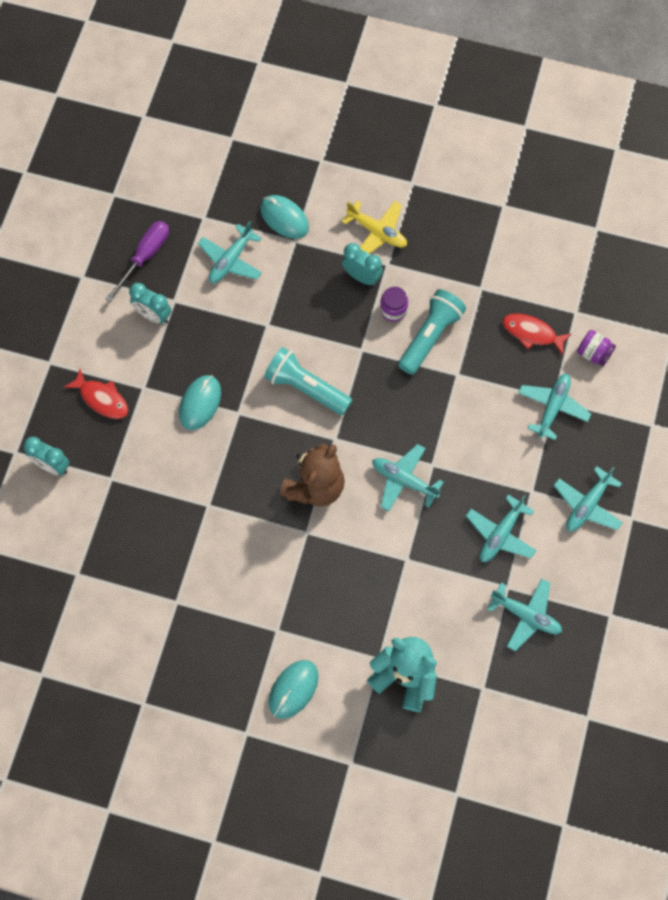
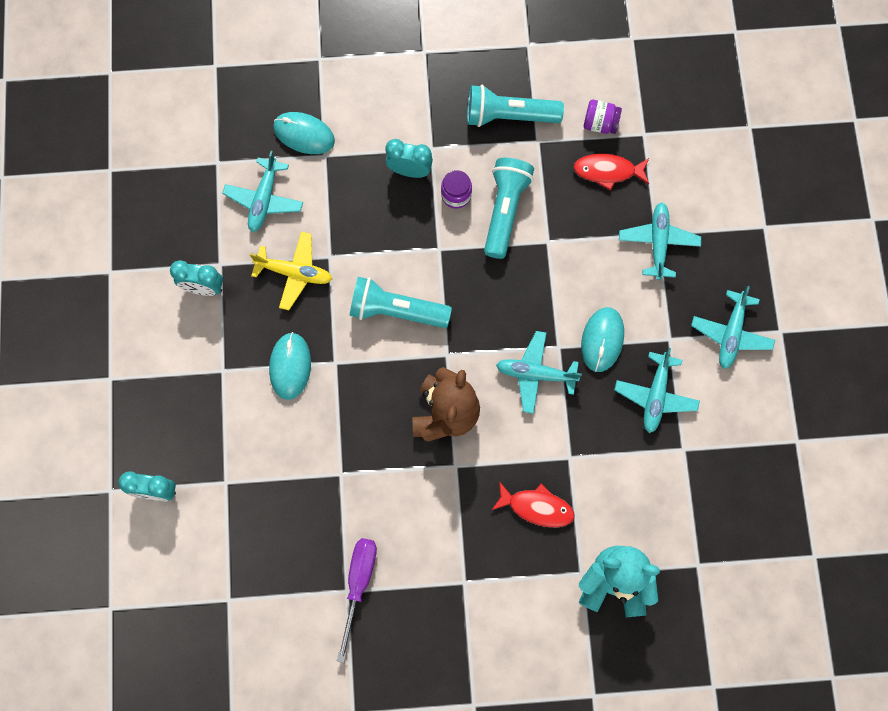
camera: 20 degrees left, 5 degrees up
red fish [64,369,128,419] -> red fish moved to [492,481,575,527]
purple screwdriver [106,221,169,302] -> purple screwdriver moved to [337,538,377,663]
turquoise mouse [269,660,318,719] -> turquoise mouse moved to [581,307,624,372]
yellow plane [342,200,407,254] -> yellow plane moved to [250,232,332,310]
turquoise plane [487,579,562,651] -> none
purple jar [577,330,616,366] -> purple jar moved to [584,100,622,134]
none -> turquoise flashlight [467,85,564,127]

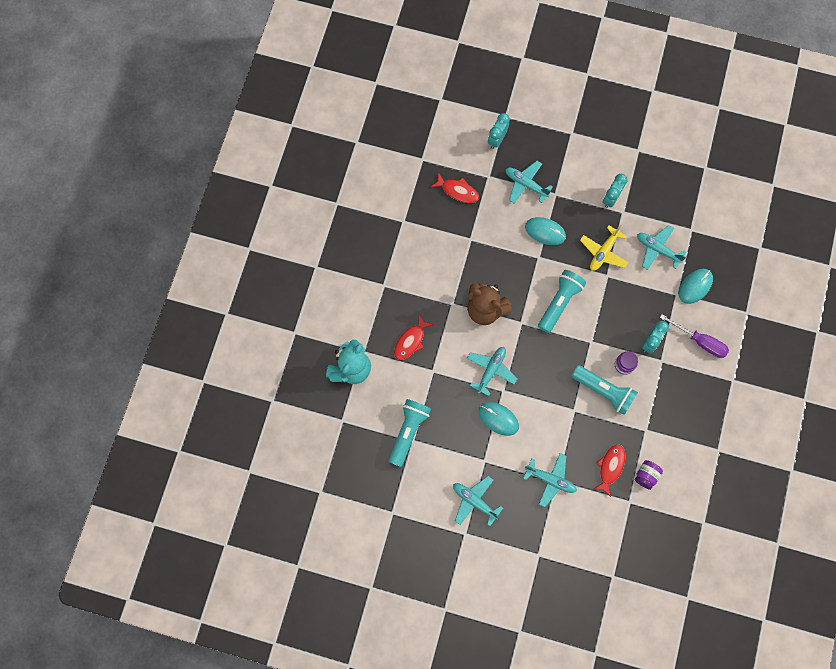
camera: 110 degrees right, 0 degrees up
purple screwdriver [337,538,377,663] -> purple screwdriver moved to [660,314,729,358]
turquoise flashlight [467,85,564,127] -> turquoise flashlight moved to [388,399,431,467]
turquoise plane [614,348,700,433] -> turquoise plane moved to [506,161,553,204]
none -> red fish [431,172,479,203]

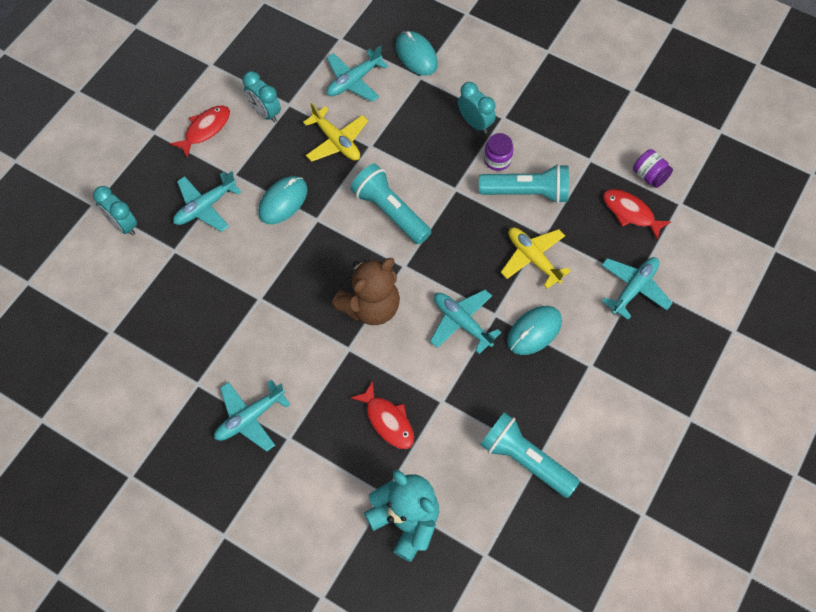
camera: 75 degrees left, 10 degrees down
red fish [431,172,479,203] -> red fish moved to [170,106,230,158]
turquoise plane [453,476,503,526] -> turquoise plane moved to [214,379,291,452]
turquoise flashlight [571,365,638,415] -> turquoise flashlight turned 45 degrees clockwise [479,164,569,204]
purple screwdriver [660,314,729,358] -> none
none -> yellow plane [501,227,571,289]

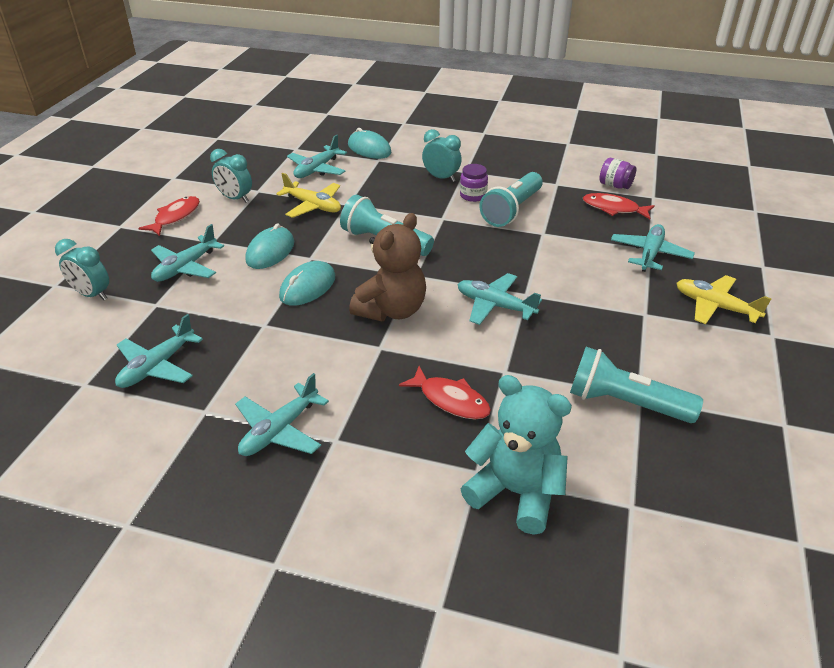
camera: 15 degrees left, 25 degrees down
turquoise flashlight [479,164,569,204] -> turquoise flashlight turned 135 degrees clockwise [480,172,543,227]
yellow plane [501,227,571,289] -> yellow plane moved to [676,275,772,324]
turquoise mouse [507,306,562,355] -> turquoise mouse moved to [279,261,335,306]
none -> turquoise plane [115,314,203,388]

